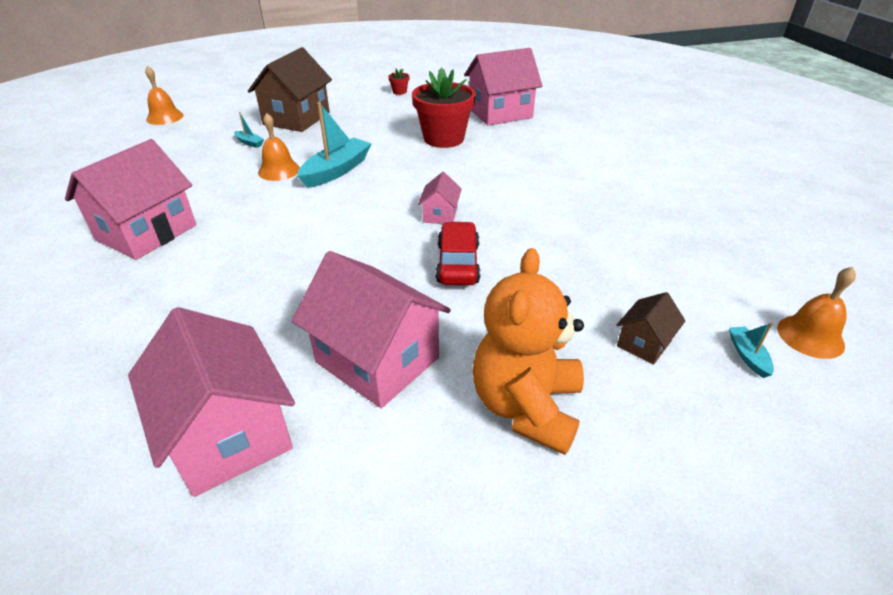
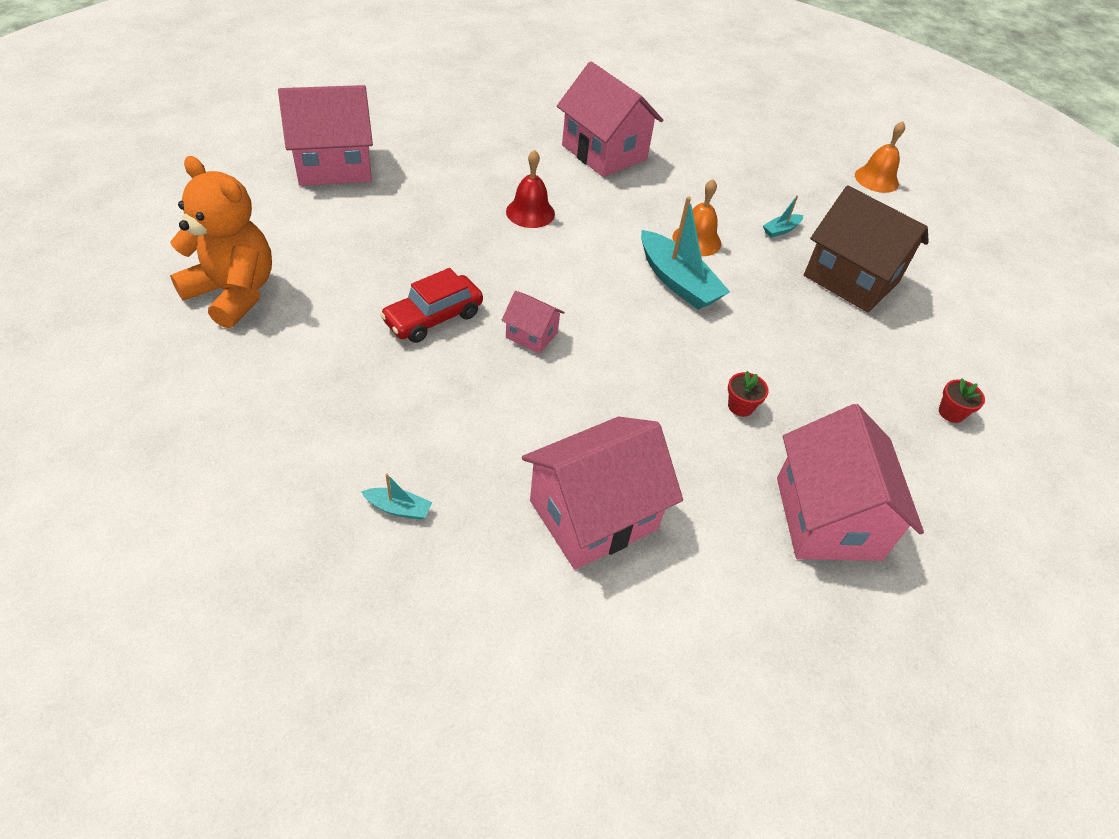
camera: 105 degrees right, 10 degrees up
pink house [292,251,451,408] -> pink house moved to [522,417,683,570]
red flower pot [412,67,476,148] -> red flower pot [728,371,769,417], size x0.40
red car [436,221,481,285] -> red car turned 120 degrees clockwise [380,268,483,343]
brown house [617,292,686,365] -> none
turquoise boat [729,322,774,378] -> turquoise boat moved to [361,473,432,520]
orange bell [777,267,856,359] -> none
none -> red bell [506,150,555,228]

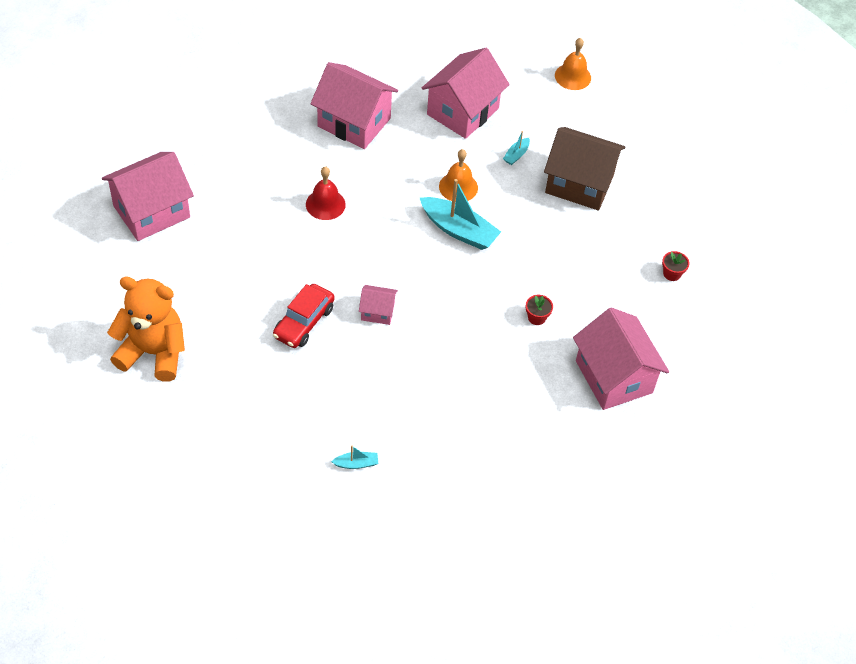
camera: 20 degrees left, 5 degrees up
pink house [522,417,683,570] -> pink house moved to [422,48,510,139]

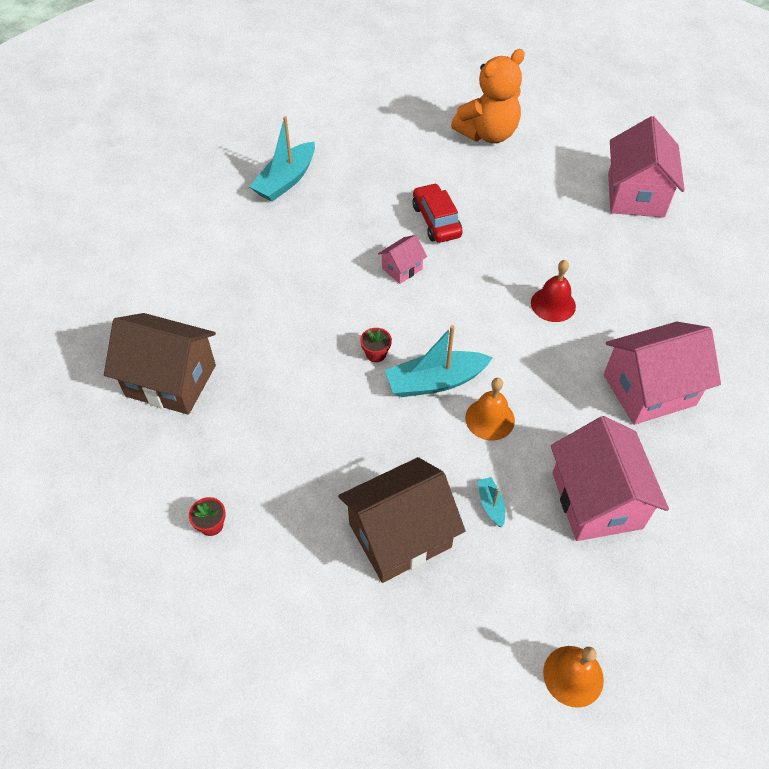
camera: 135 degrees right, 0 degrees up
turquoise boat [331,445,379,469] -> turquoise boat [249,116,315,202], size x2.16
red flower pot [526,295,553,325] -> red flower pot moved to [360,328,392,362]
pink house [573,307,669,410] -> brown house [104,313,216,415]

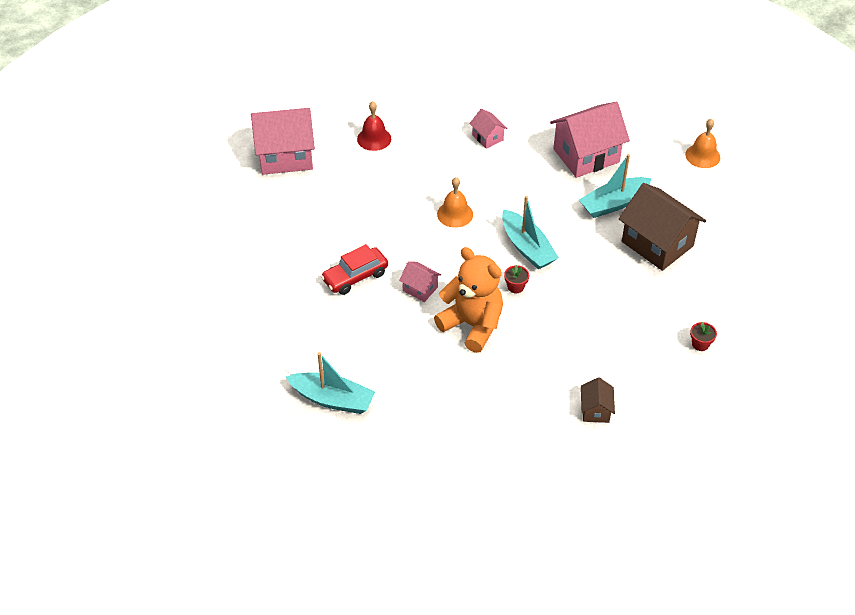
camera: 105 degrees left, 5 degrees down
brown house [104,313,216,415] -> brown house [581,377,615,423], size x0.48
orange teddy bear [451,49,525,143] -> orange teddy bear moved to [434,247,503,353]
orange bell [465,378,515,440] -> orange bell moved to [437,177,473,228]
turquoise boat [478,477,505,527] -> turquoise boat [579,154,652,218], size x2.16
red bell [531,260,576,322] -> red bell moved to [357,101,391,151]
pink house [604,322,721,425] -> pink house [469,109,508,149], size x0.48

